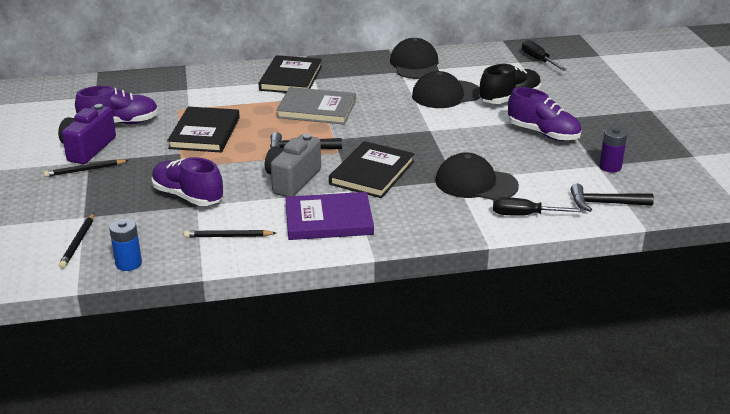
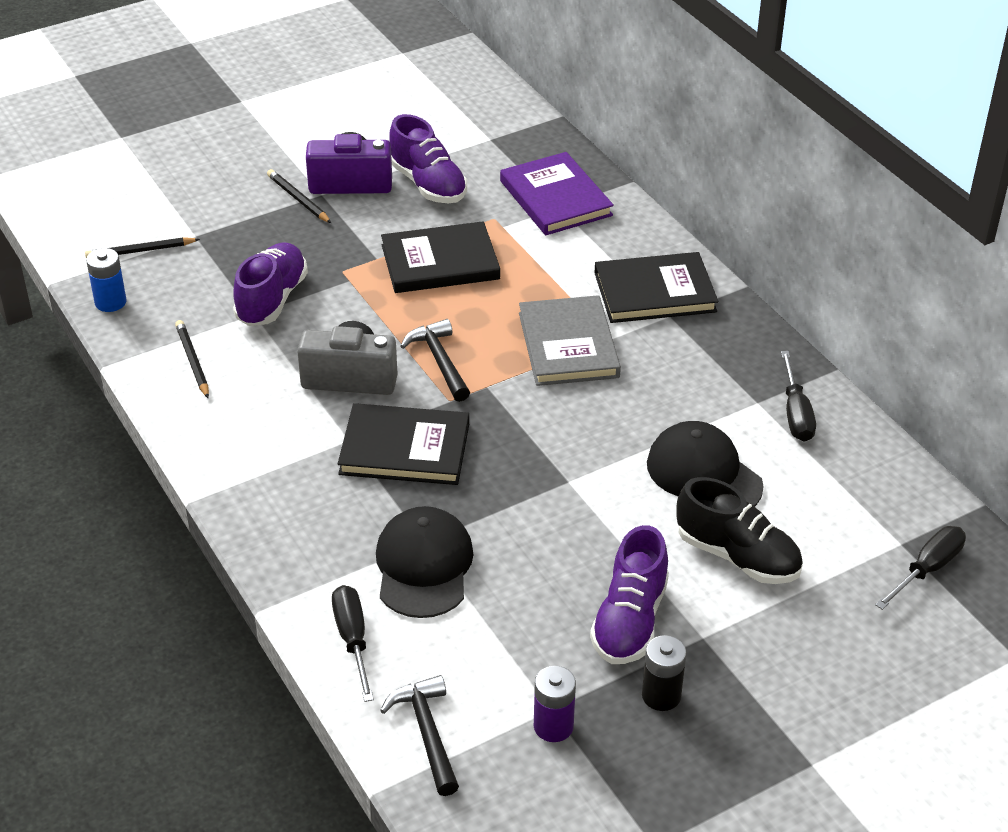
camera: 70 degrees right, 10 degrees up
purple book [285,192,374,240] -> purple book moved to [500,152,614,235]
black cap [390,38,439,79] -> black screwdriver [781,351,816,442]
none -> black battery [642,635,686,711]

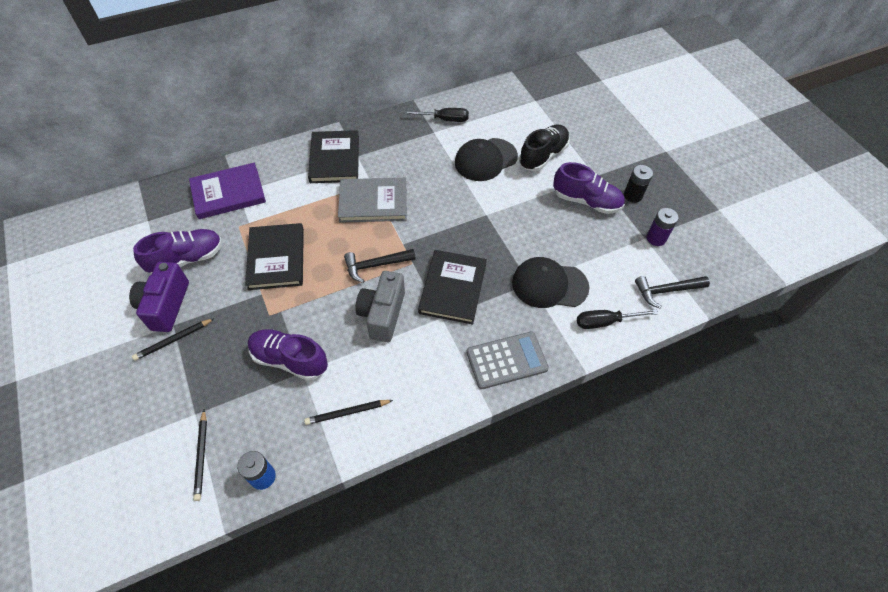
camera: 85 degrees left, 15 degrees up
black screwdriver [875,526,966,610] -> none
none -> grey calculator [467,332,549,389]

